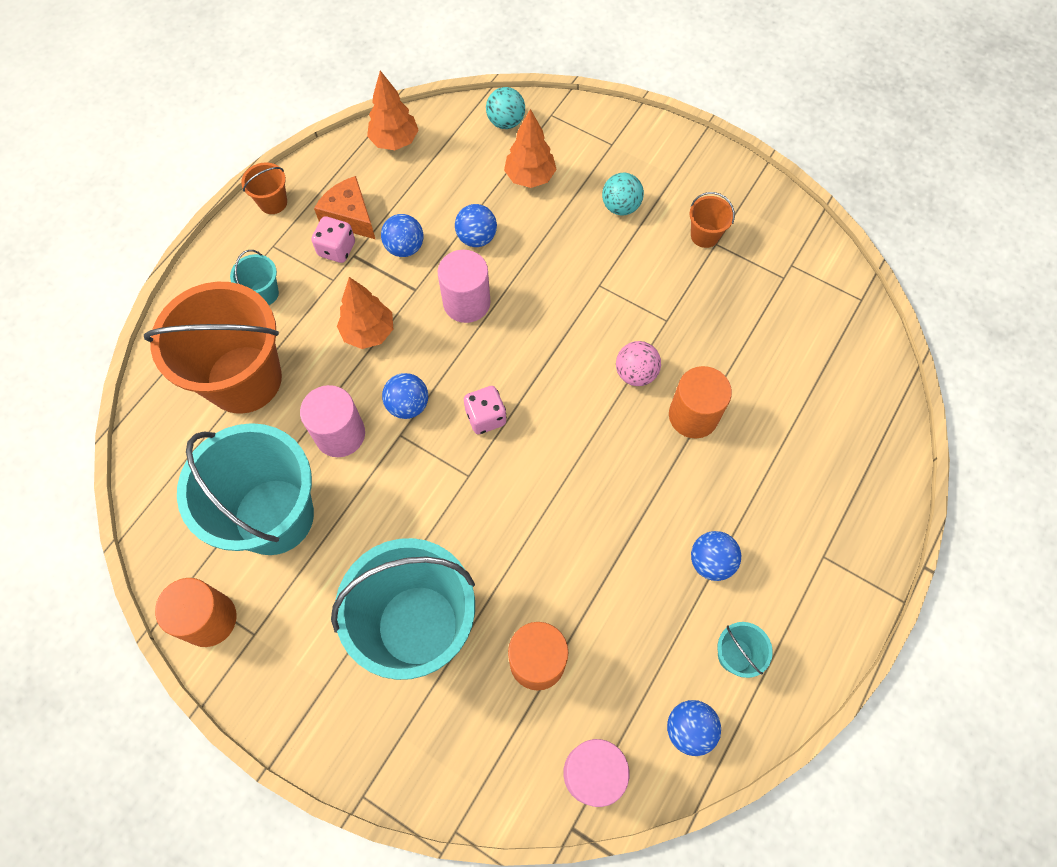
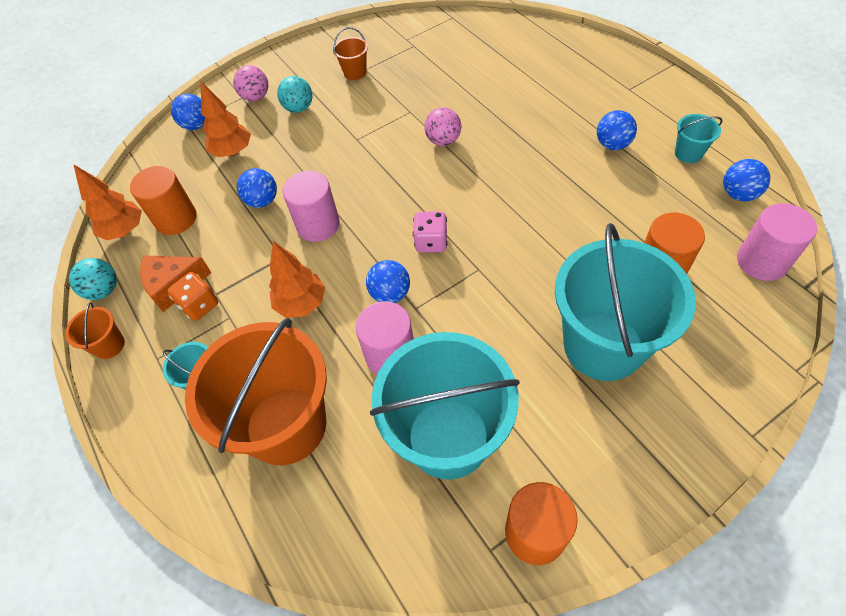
camera: 60 degrees left, 10 degrees down
pink dice [311,216,355,263] -> orange dice [167,272,218,321]
blue ball [381,214,423,257] -> blue ball moved to [171,94,205,130]
turquoise ball [486,87,525,129] -> turquoise ball moved to [69,258,117,300]
orange cylinder [669,366,732,438] -> orange cylinder moved to [130,166,197,235]
none -> pink ball [233,65,268,101]

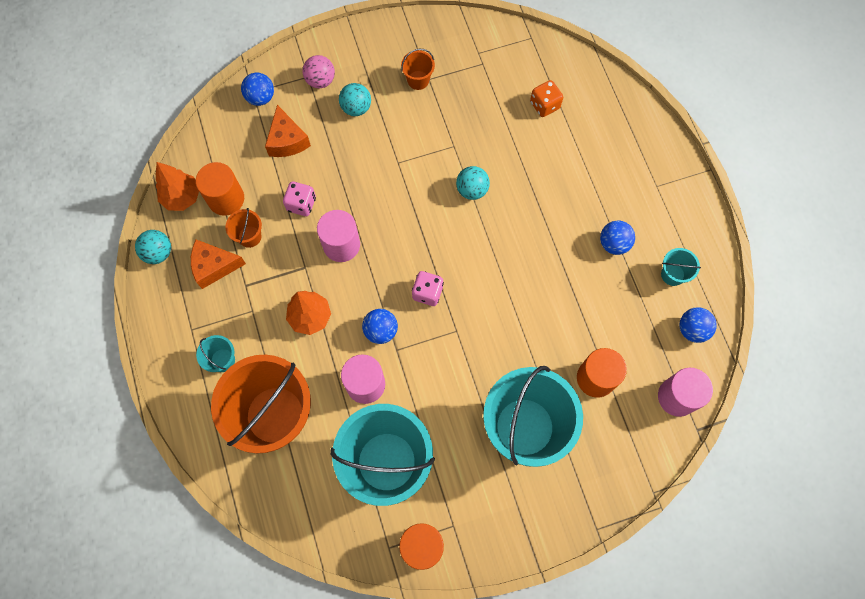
camera: 10 degrees right, 15 degrees up
orange bucket [65,303,125,359] -> orange bucket moved to [225,208,262,248]
orange dice [167,272,218,321] -> orange dice moved to [530,80,563,117]
orange tree [201,81,251,157] -> orange cheese [265,105,311,157]
blue ball [237,168,277,208] -> pink dice [283,181,316,216]
pink ball [424,107,461,146] -> turquoise ball [456,166,490,200]

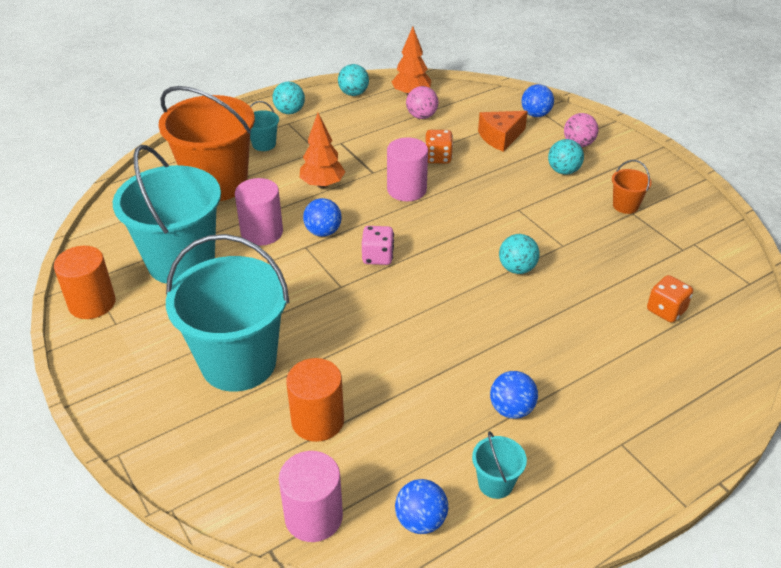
camera: 75 degrees right, 30 degrees down
orange cheese [191,240,246,289] -> none
orange cylinder [196,162,244,216] -> pink ball [406,86,438,119]
orange bucket [225,208,262,248] -> none
pink dice [283,181,316,216] -> orange dice [425,130,453,163]
none -> turquoise ball [273,82,305,114]

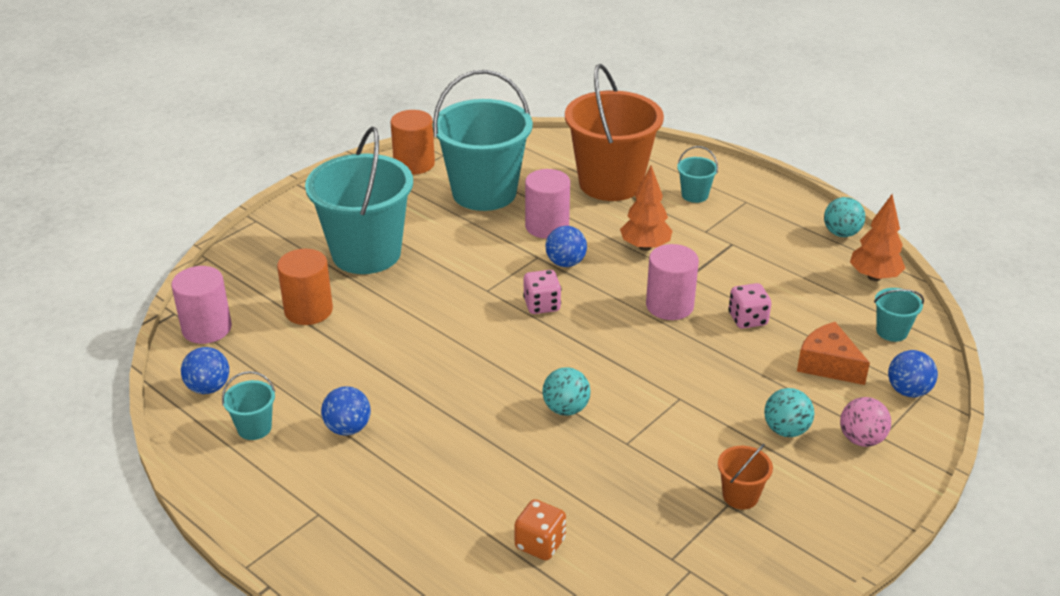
camera: 75 degrees right, 5 degrees down
turquoise ball [273,82,305,114] -> none
pink ball [406,86,438,119] -> none
orange dice [425,130,453,163] -> pink dice [728,283,771,329]
none -> turquoise bucket [874,288,924,342]

